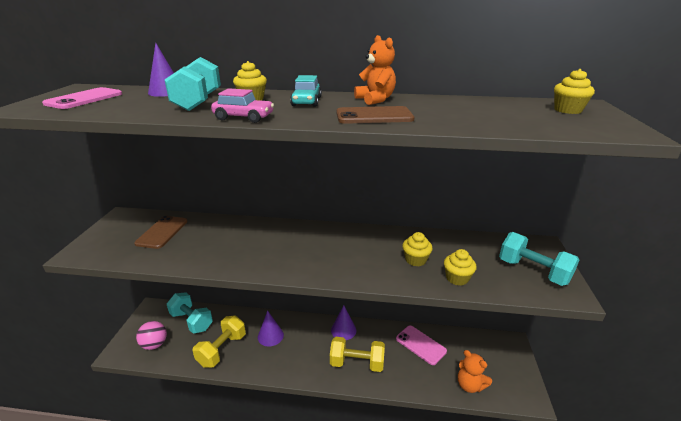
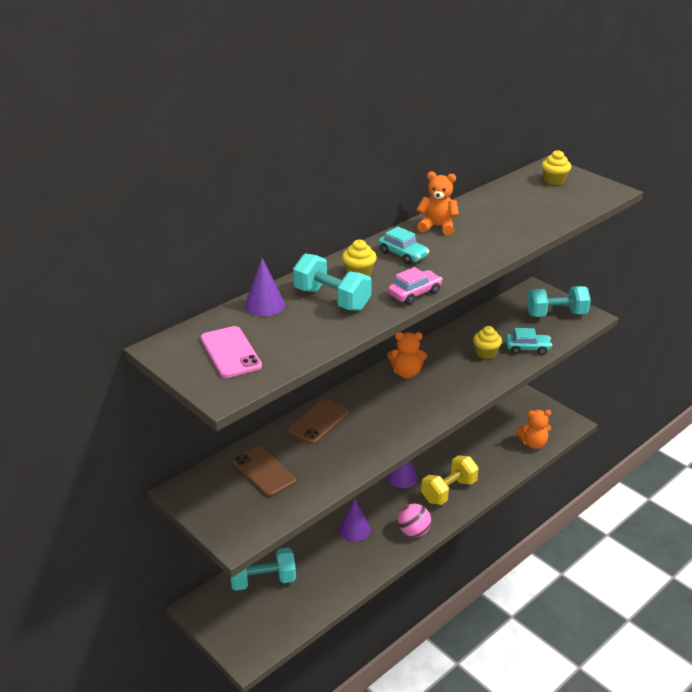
camera: 50 degrees left, 5 degrees up
pink ball [136,321,167,350] -> pink ball moved to [398,504,431,537]
yellow dumbbell [192,316,246,368] -> none
brown phone [336,106,414,124] -> brown phone moved to [288,399,349,444]
pink phone [396,326,447,365] -> none
yellow cupcake [444,249,477,286] -> turquoise car [506,328,552,355]
none -> orange teddy bear [388,332,427,378]

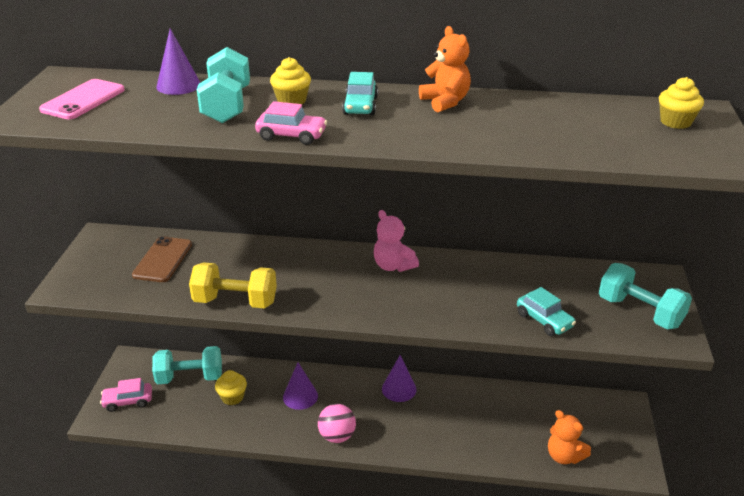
camera: 50 degrees right, 0 degrees up
turquoise dumbbell [231,547,296,591] -> turquoise dumbbell turned 45 degrees counterclockwise [152,346,222,384]
brown phone [288,399,349,444] -> none
orange teddy bear [388,332,427,378] -> pink teddy bear [374,210,419,272]
yellow dumbbell [421,455,479,505] -> yellow dumbbell moved to [189,262,277,309]
yellow cupcake [473,326,502,359] -> yellow cupcake moved to [215,370,247,405]
none -> pink car [100,378,152,412]

